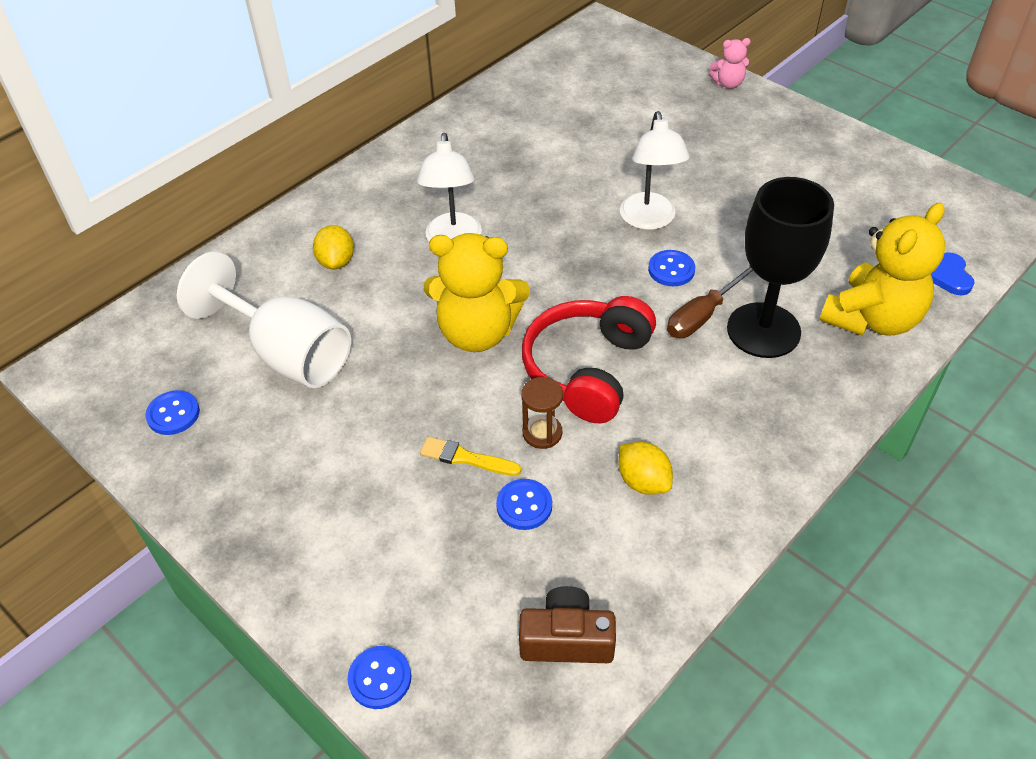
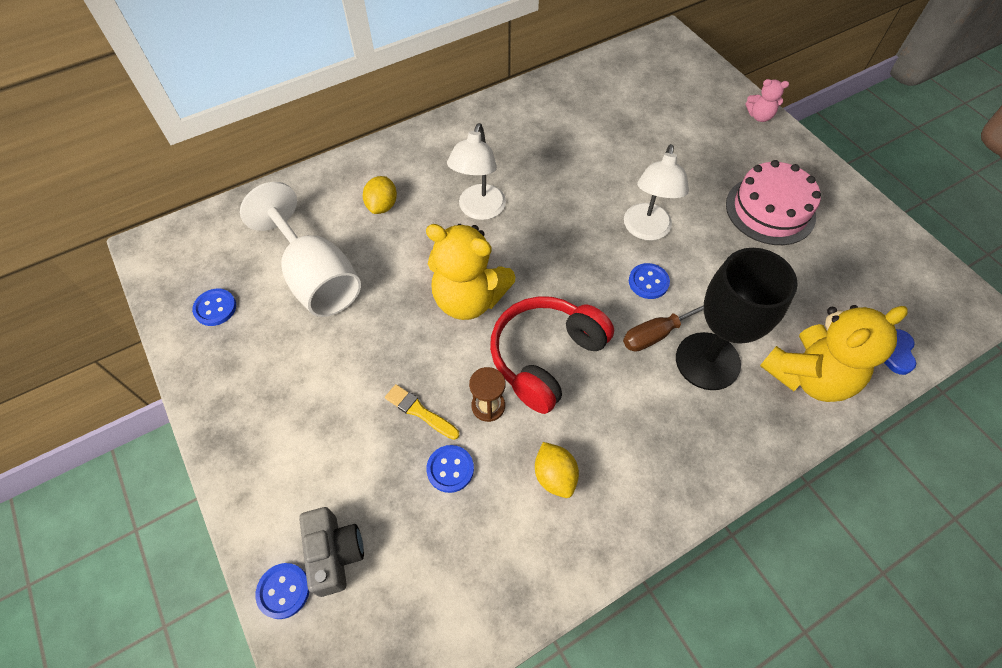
camera: 15 degrees right, 10 degrees up
brown camera [519,586,616,663] -> none
none -> grey camera [299,507,364,597]
none -> pink cake [726,160,821,245]

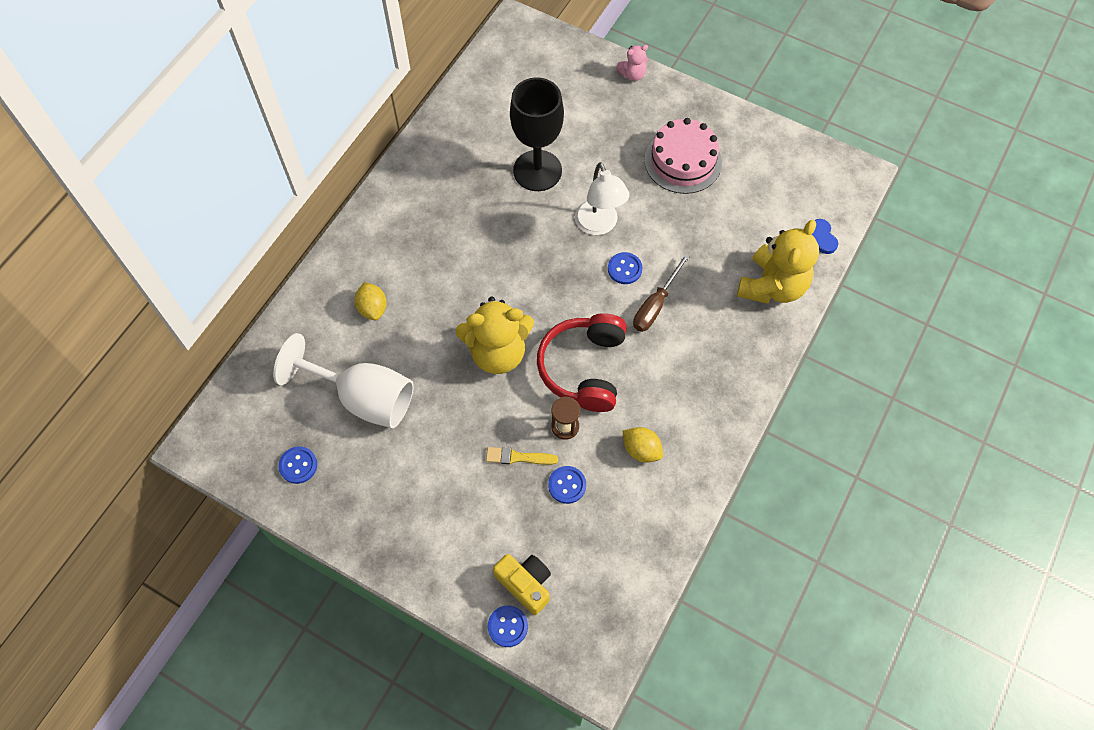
camera: 30 degrees left, 5 degrees up
grey camera [299,507,364,597] -> yellow camera [493,554,551,615]
white lamp [447,123,506,220] -> none
black goblet [676,248,798,390] -> black goblet moved to [510,77,564,191]

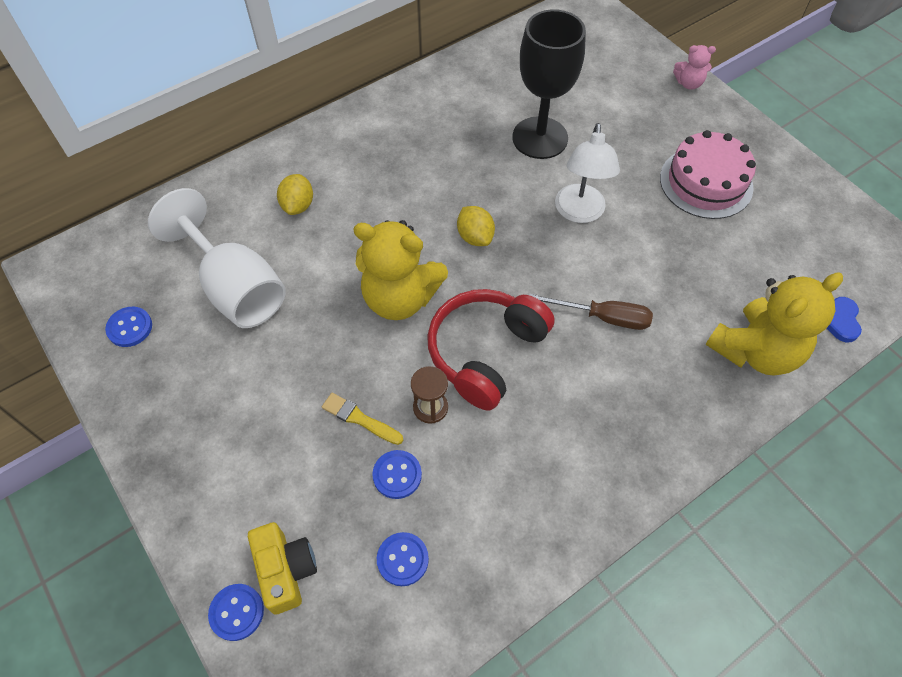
camera: 25 degrees right, 5 degrees down
blue button [608,252,643,284] -> blue button moved to [377,532,429,586]
yellow lemon [623,427,663,463] -> yellow lemon moved to [457,206,495,246]
brown screwdriver [633,254,690,332] -> brown screwdriver turned 135 degrees counterclockwise [529,294,653,330]

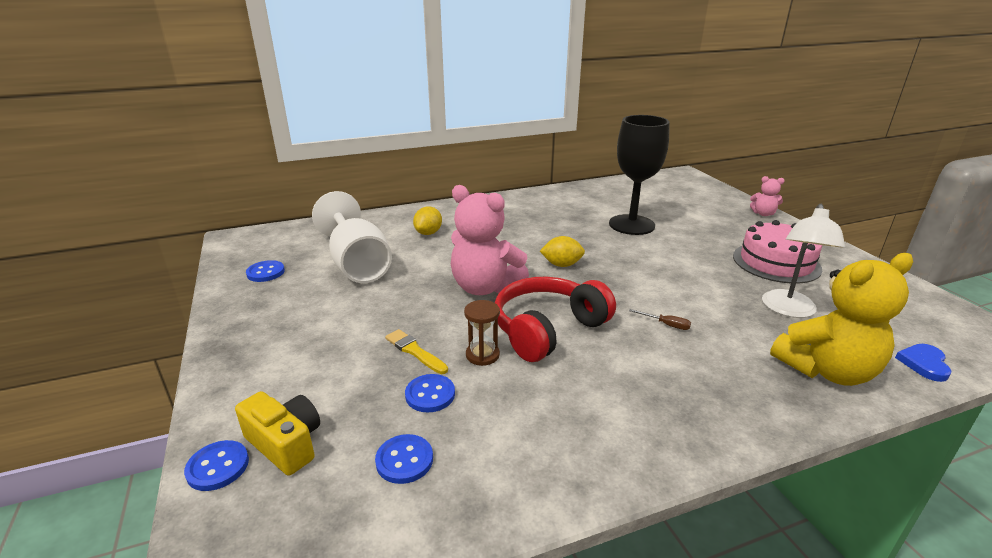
camera: 15 degrees right, 30 degrees down
yellow camera [248,522,317,614] -> yellow camera turned 45 degrees counterclockwise [235,391,320,476]
yellow teddy bear [353,220,448,320] -> pink teddy bear [451,185,529,295]
yellow lemon [457,206,495,246] -> yellow lemon turned 75 degrees counterclockwise [540,236,585,267]
brown screwdriver [529,294,653,330] -> brown screwdriver [629,309,691,330], size x0.52
white lamp [555,123,620,223] -> white lamp moved to [762,204,845,318]

